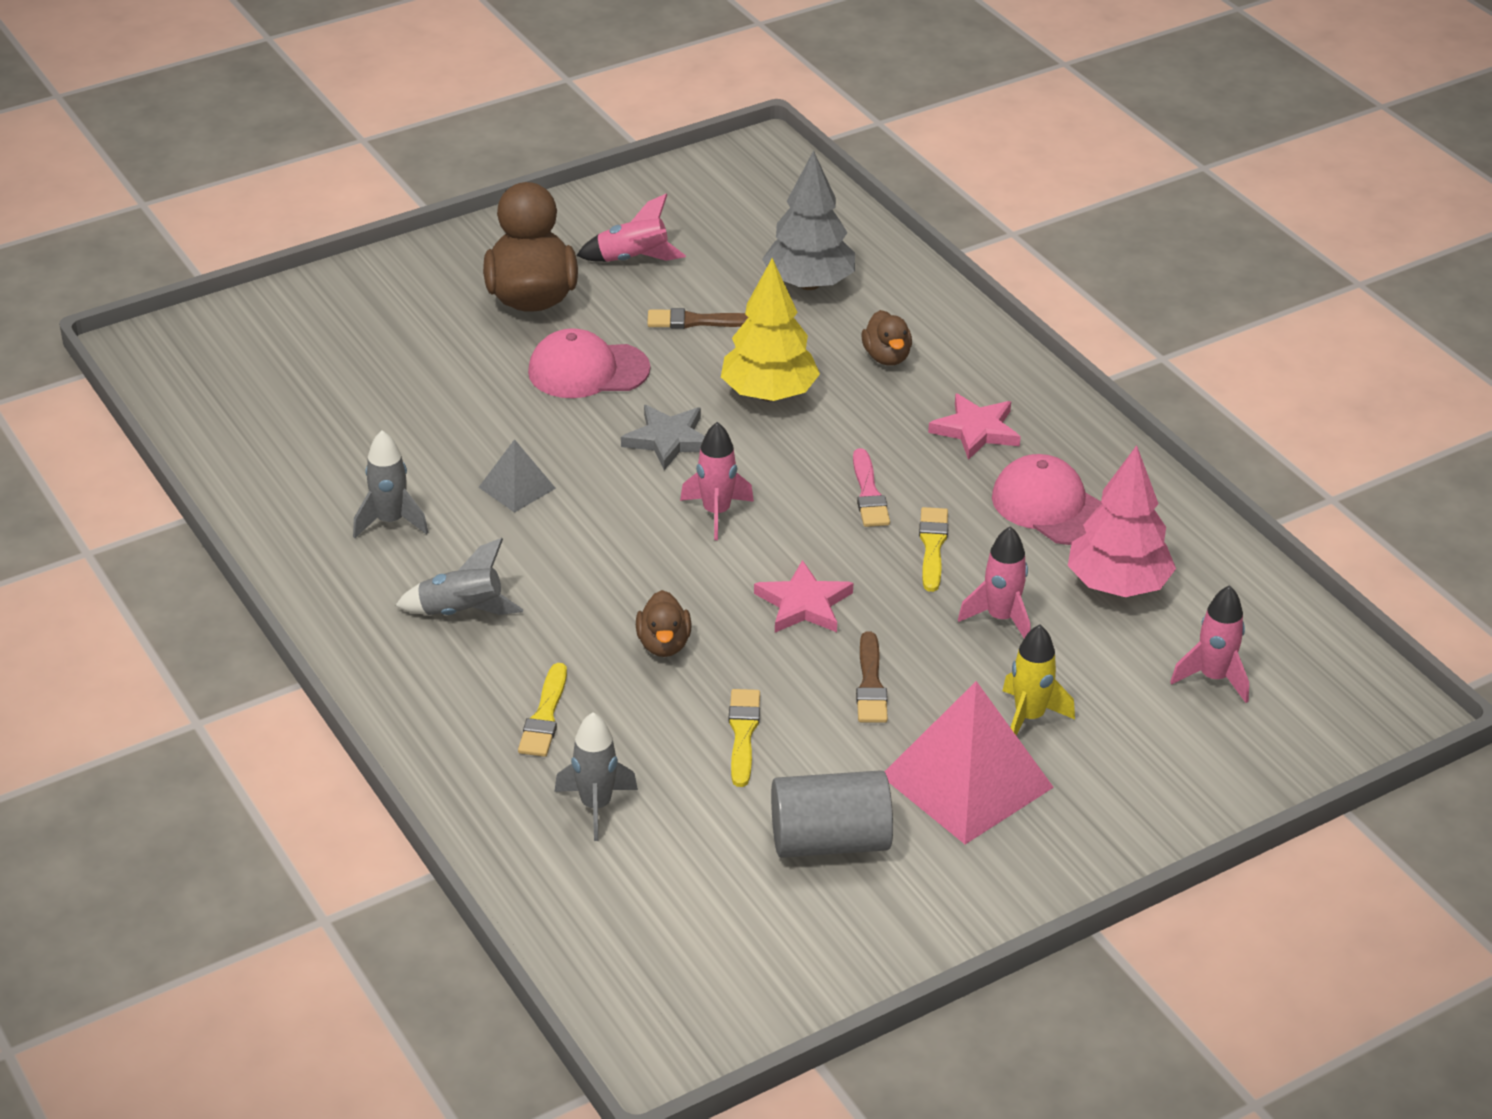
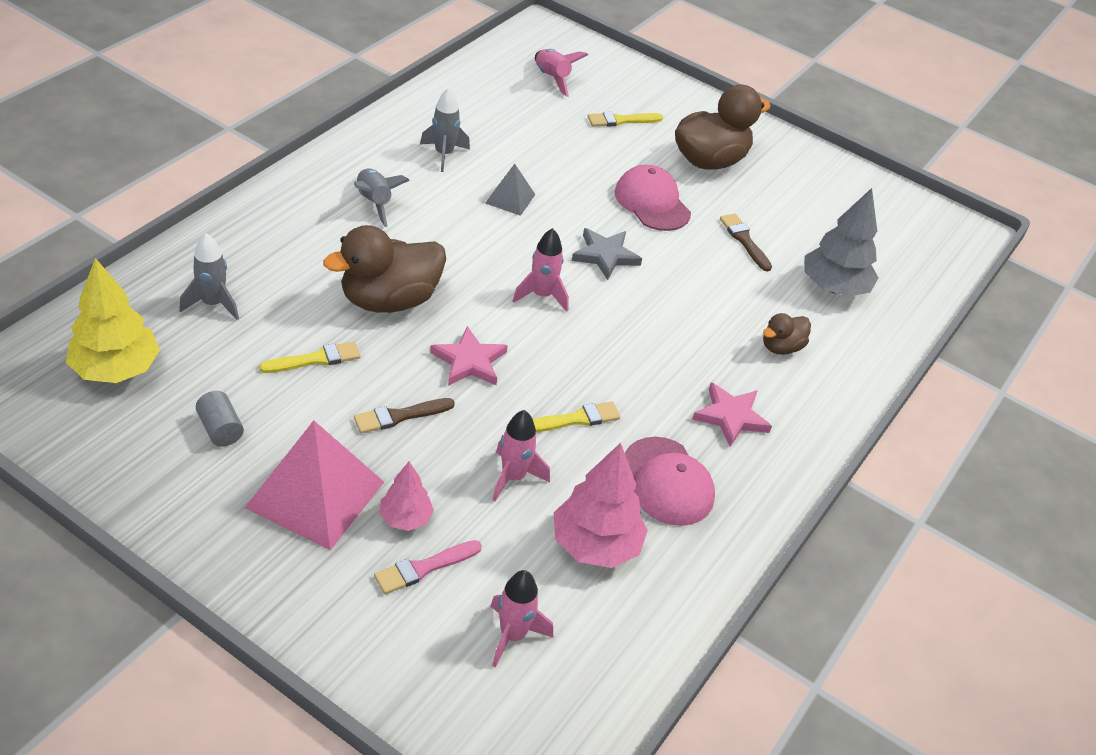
camera: 60 degrees right, 5 degrees up
yellow brush [518,663,567,757] -> yellow brush moved to [588,112,663,127]
pink rocket [576,194,686,262] -> pink rocket moved to [535,49,588,97]
brown duck [636,590,692,657] -> brown duck [323,225,446,313], size x1.96
yellow tree [721,258,820,401] -> yellow tree moved to [66,258,160,383]
grey cylinder [771,770,893,858] -> grey cylinder [196,391,244,446], size x0.55
pink brush [853,448,890,527] -> pink brush moved to [374,540,482,594]
pink cap [992,454,1102,545] -> pink cap turned 135 degrees clockwise [625,437,715,526]
yellow rocket [1003,624,1075,736] -> pink tree [379,462,434,531]

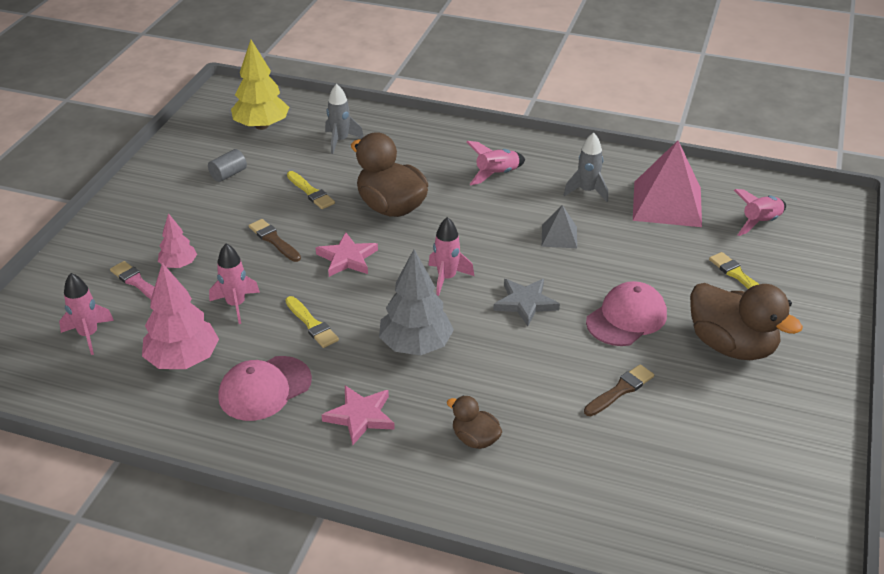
camera: 80 degrees right, 5 degrees down
pink pyramid [245,420,384,550] -> pink pyramid moved to [633,140,702,227]
grey rocket [354,168,410,227] -> pink rocket [467,141,525,185]
grey tree [805,188,878,297] -> grey tree moved to [379,249,454,355]

